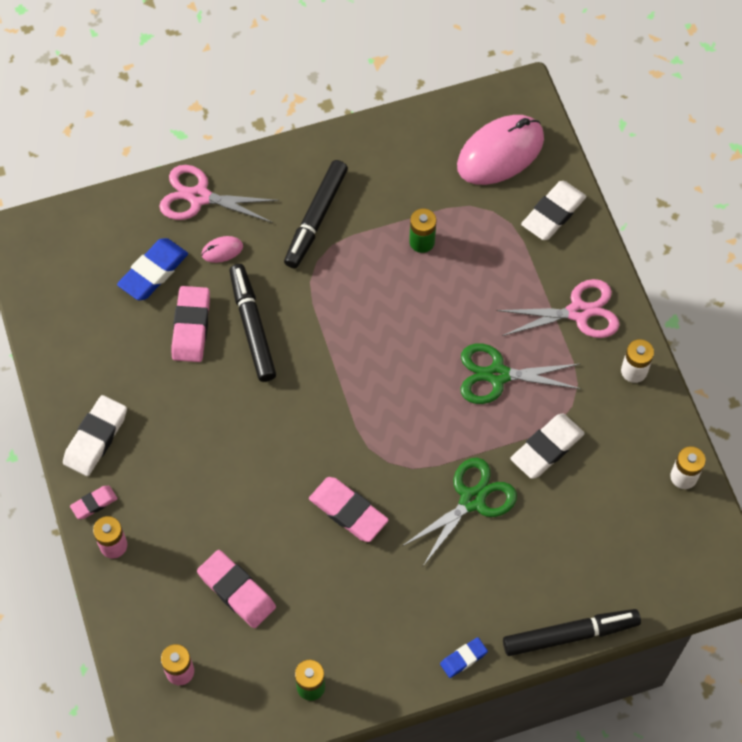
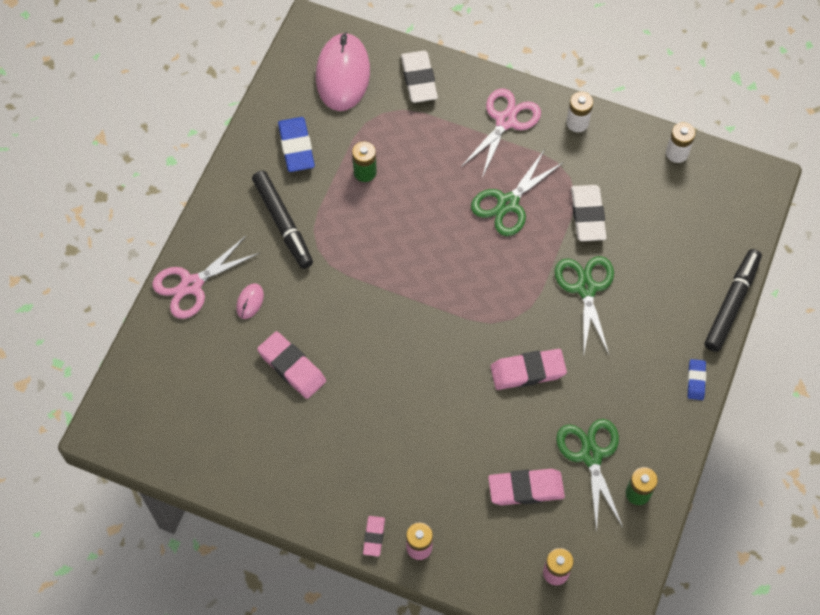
camera: 50 degrees left, 0 degrees up
white eraser [63,395,127,476] -> none
blue eraser [117,238,188,300] -> blue eraser moved to [278,117,315,172]
black marker [229,264,276,382] -> none
none -> green scissors [556,419,623,532]

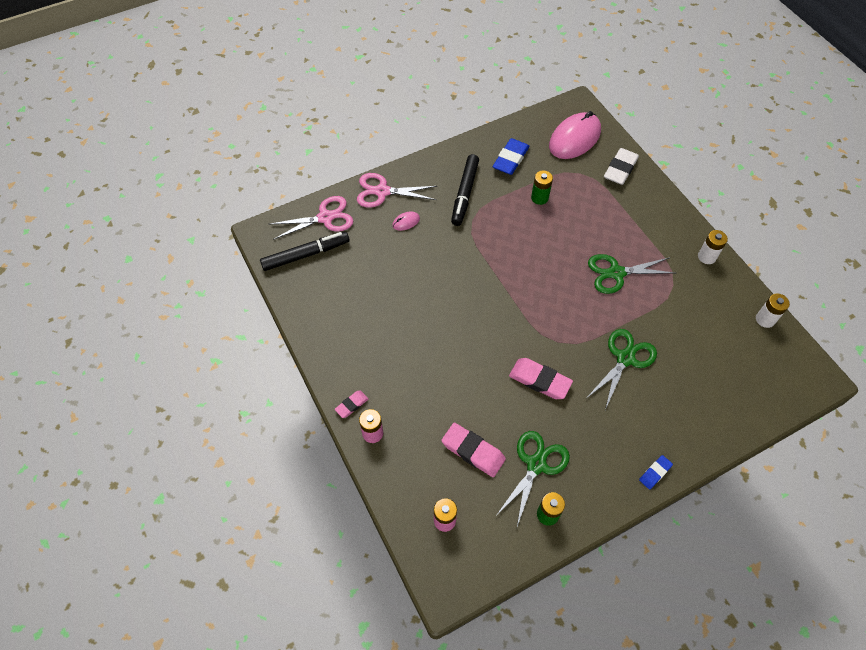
camera: 40 degrees right, 5 degrees down
pink eraser [257,331,326,399] -> none
pink scissors [461,88,541,178] -> pink scissors moved to [270,196,353,240]
white eraser [571,185,607,241] -> none
black marker [705,249,762,352] -> black marker moved to [260,232,350,271]

